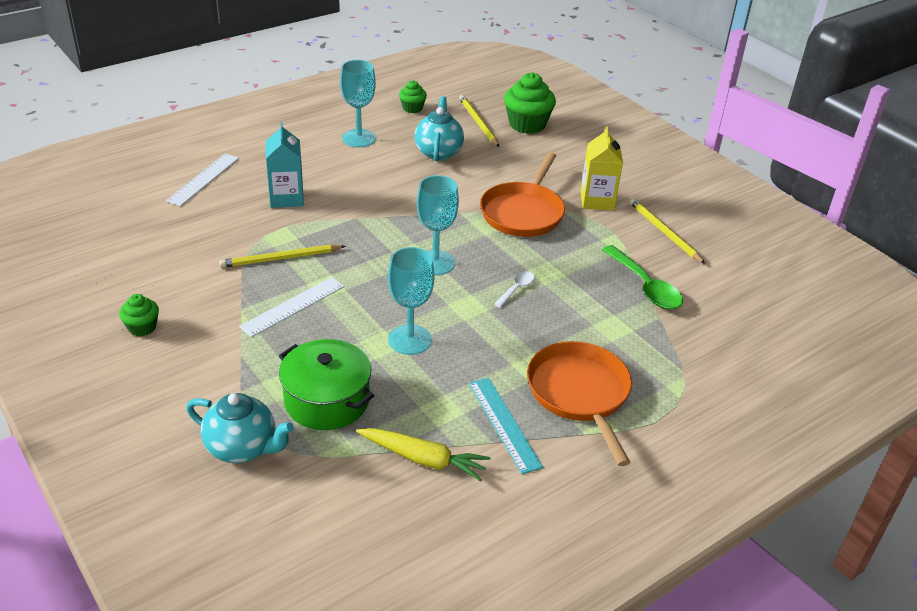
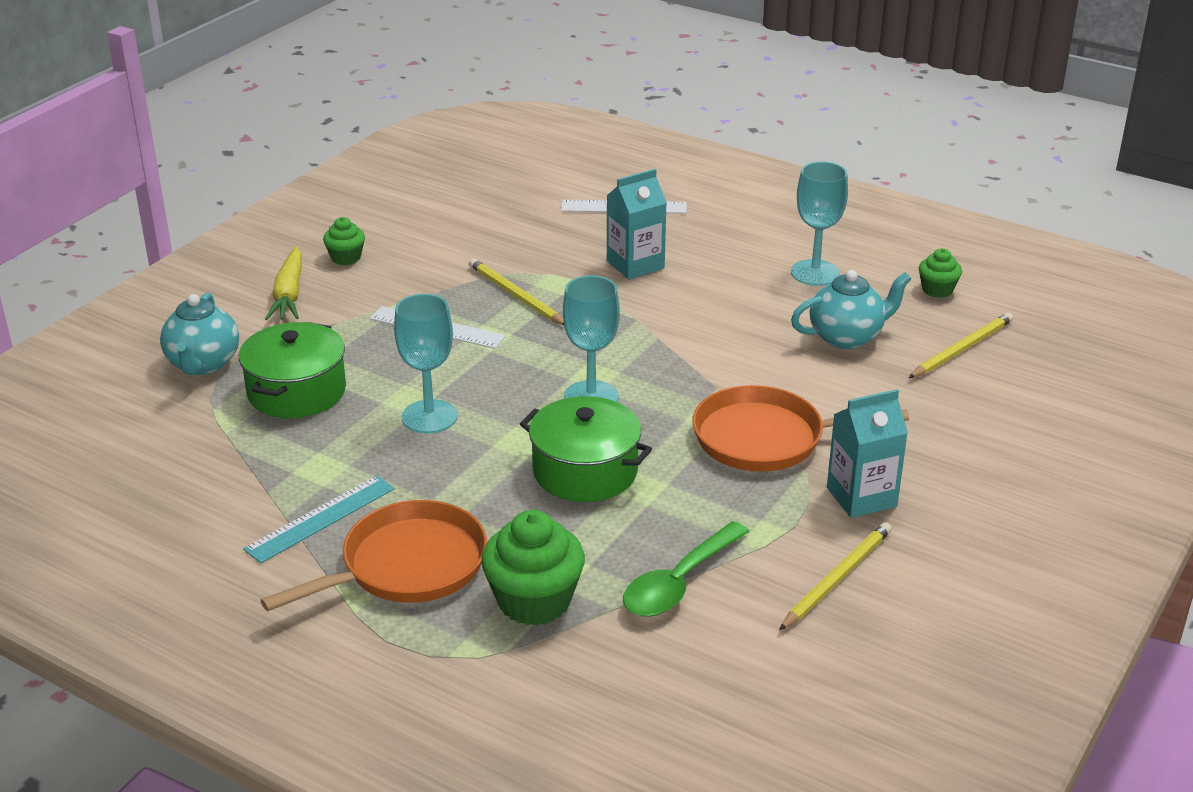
camera: 70 degrees right, 5 degrees down
yellow carrot [356,428,490,481] -> yellow carrot moved to [265,247,302,320]
white spoon [494,271,534,308] -> green pot [520,396,652,502]
green cupcake [504,72,556,134] -> green cupcake moved to [481,510,585,626]
yellow carton [581,126,623,210] -> turquoise carton [827,389,908,518]

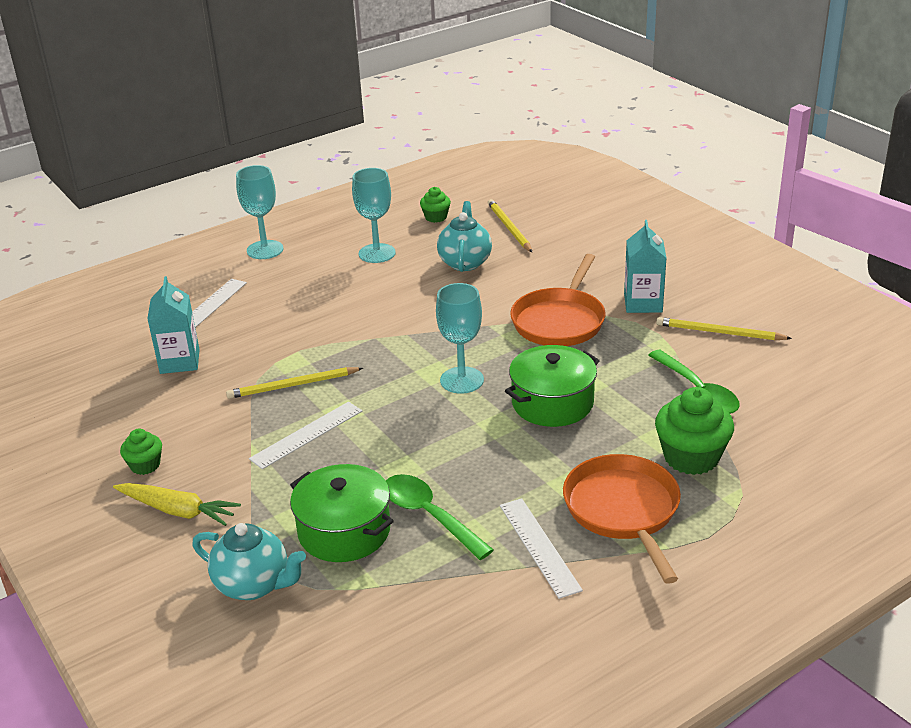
camera: 65 degrees left, 0 degrees up
turquoise ruler [243,476,395,563] -> white ruler [500,498,583,599]
turquoise goblet [394,294,458,433] -> turquoise goblet moved to [236,165,284,259]
turquoise carton [607,169,667,279] -> turquoise carton moved to [147,276,200,374]
yellow pencil [779,522,892,631] -> yellow pencil turned 45 degrees counterclockwise [656,317,792,340]
none -> green spoon [386,474,494,560]

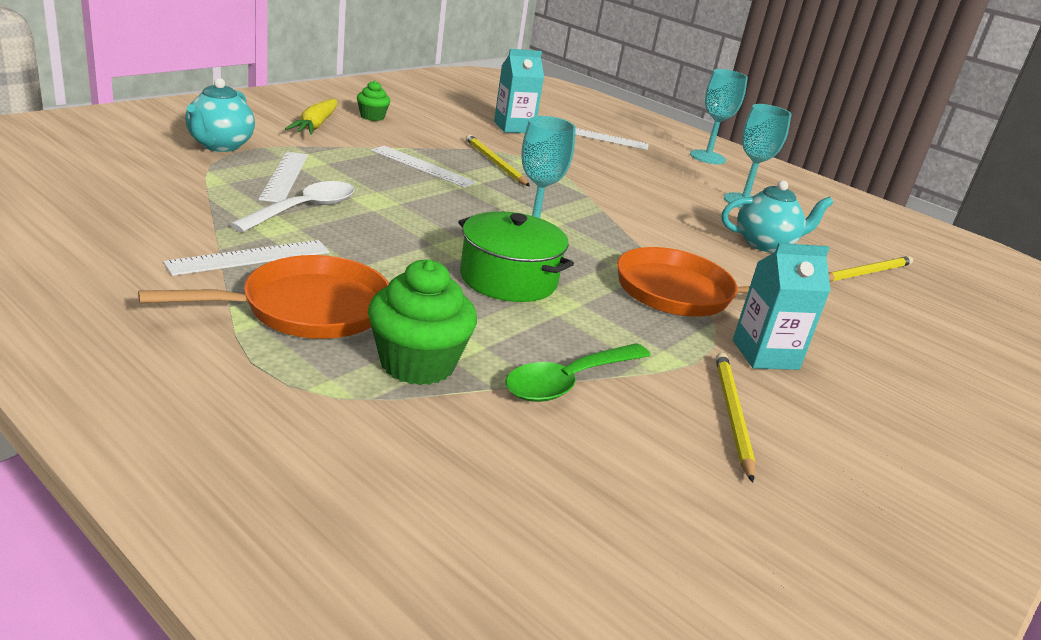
camera: 70 degrees right, 5 degrees down
green pot [290,464,394,562] -> white ruler [259,152,308,202]
green spoon [386,474,494,560] -> white spoon [230,181,355,232]
green cupcake [420,187,451,223] -> none

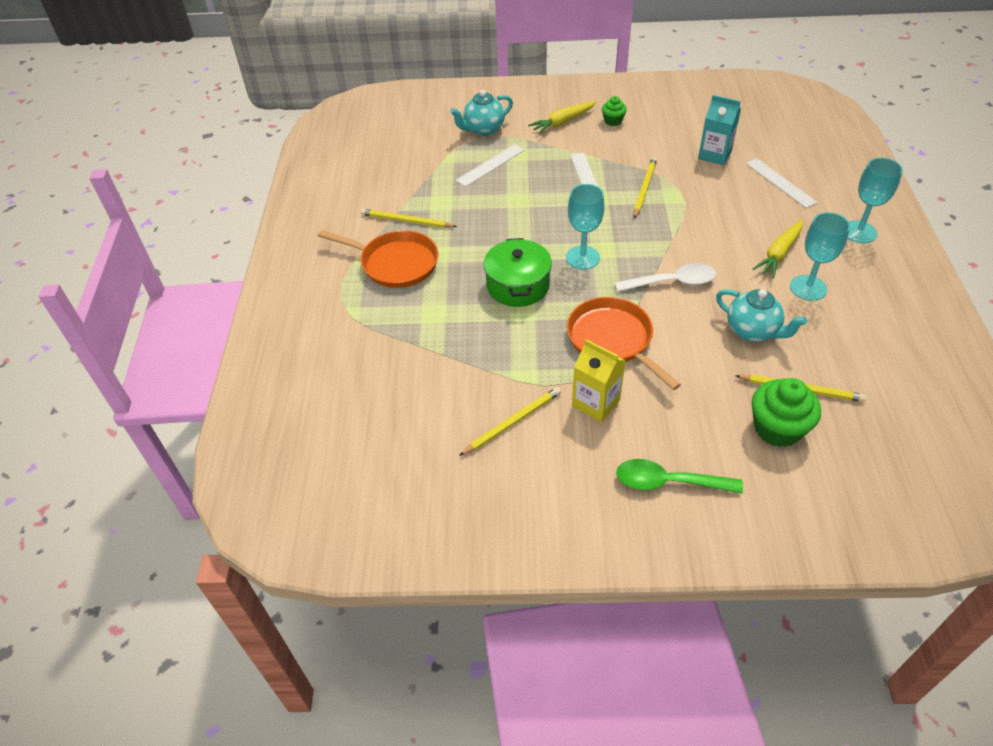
camera: 55 degrees right, 20 degrees up
white ruler [163,240,330,276] -> yellow pencil [361,209,457,228]
white spoon [230,181,355,232] -> white spoon moved to [615,263,716,292]
green cupcake [368,259,477,385] -> green cupcake moved to [752,378,821,447]
green spoon [505,343,651,402] -> green spoon moved to [616,459,743,494]
turquoise carton [733,243,831,370] -> yellow carton [572,339,626,422]
none -> yellow carrot [753,220,803,278]

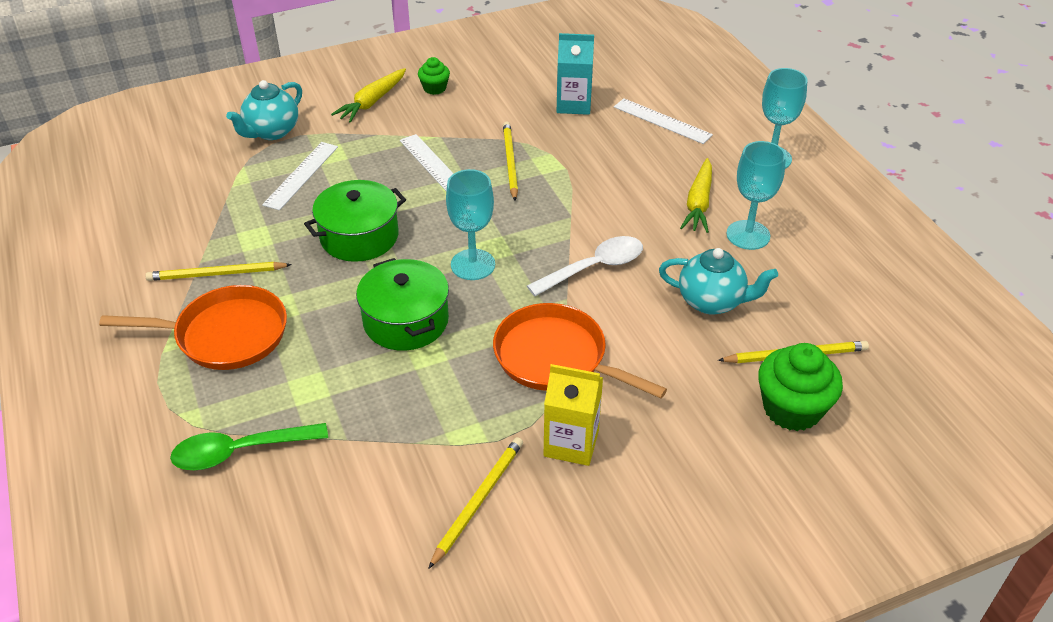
camera: 25 degrees left, 5 degrees down
green spoon [616,459,743,494] -> green spoon moved to [170,423,328,470]
none -> green pot [304,180,406,262]

